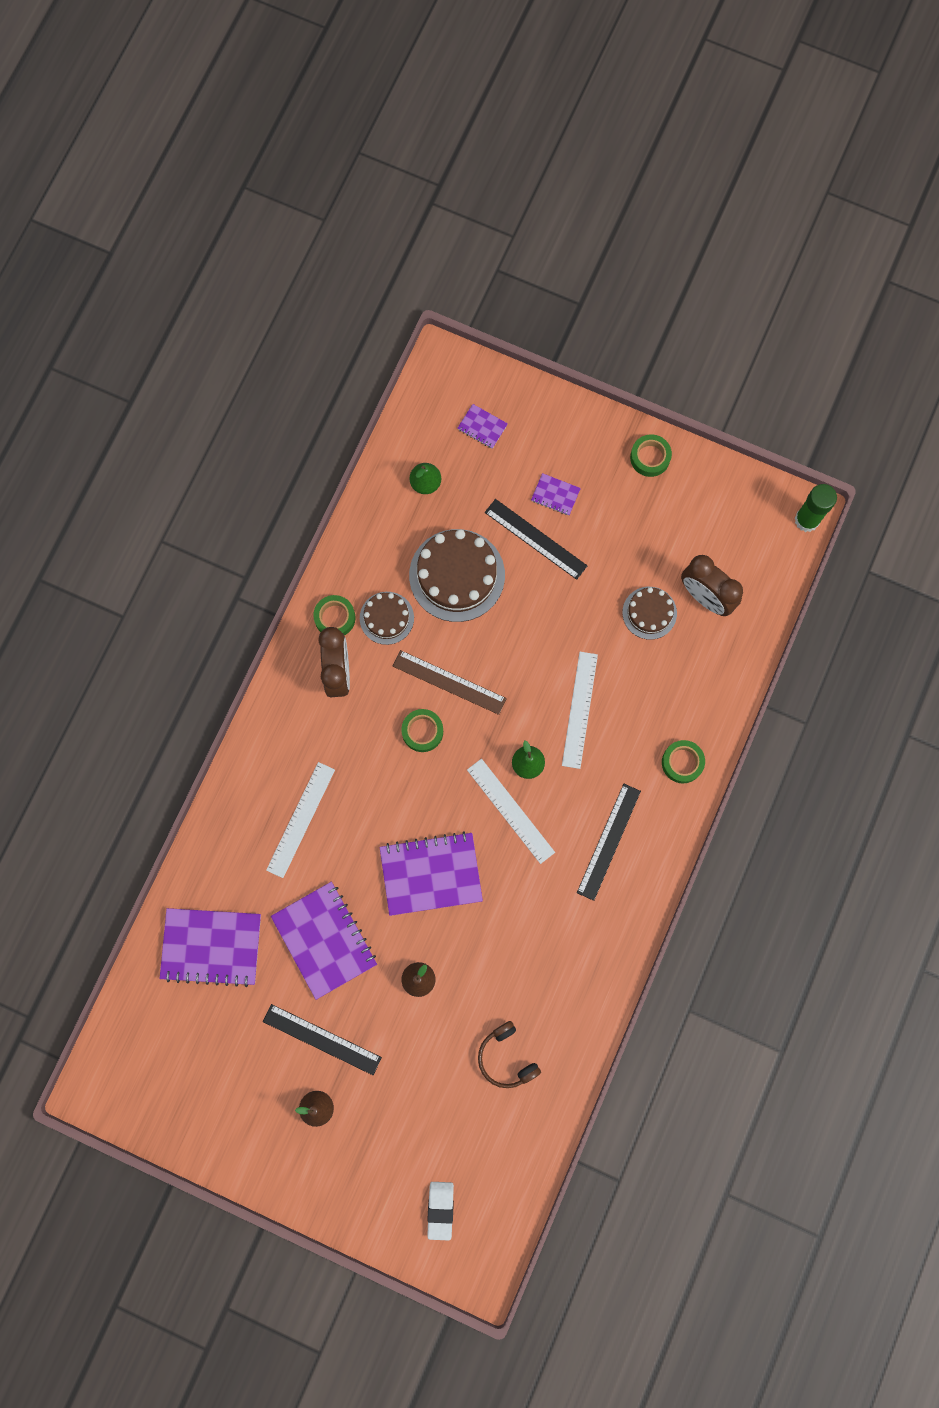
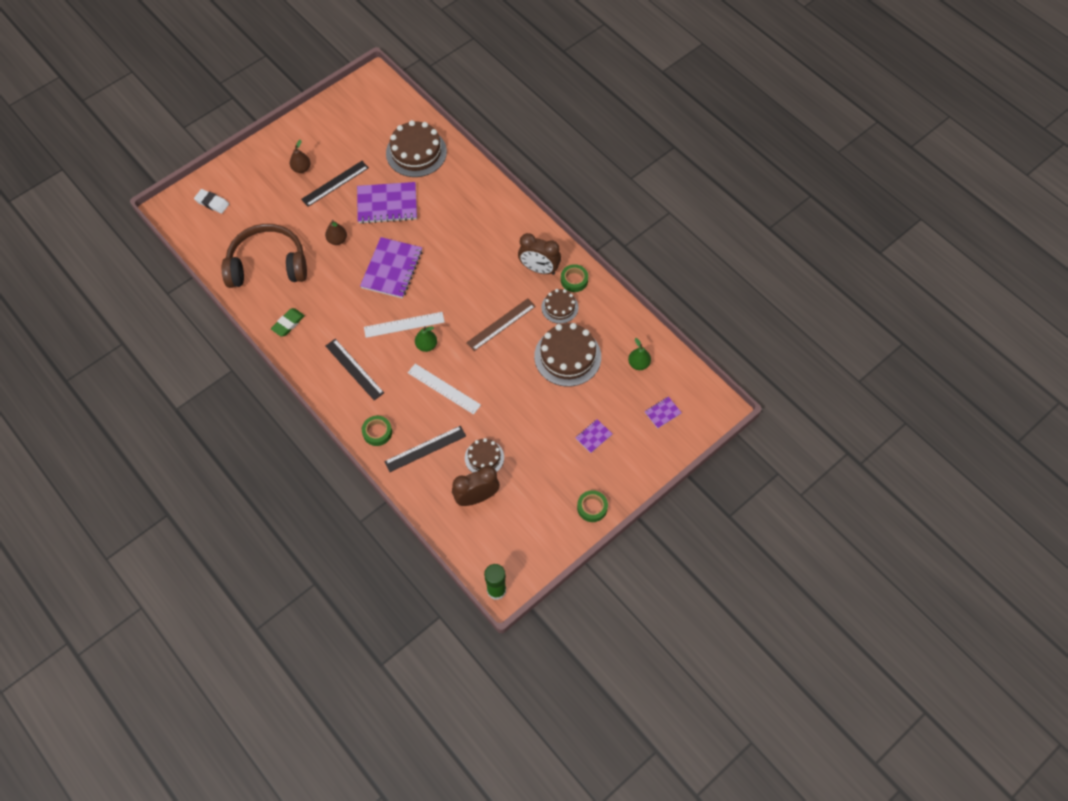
camera: 115 degrees right, 15 degrees down
purple notebook [160,908,261,987] -> brown cake [386,120,447,177]
white ruler [266,762,335,878] -> none
green tape [401,709,443,752] -> none
brown headphones [478,1021,541,1088] -> brown headphones [222,224,307,288], size x2.09
black ruler [485,499,587,580] -> black ruler moved to [384,426,466,472]
none -> green eraser [271,308,305,337]

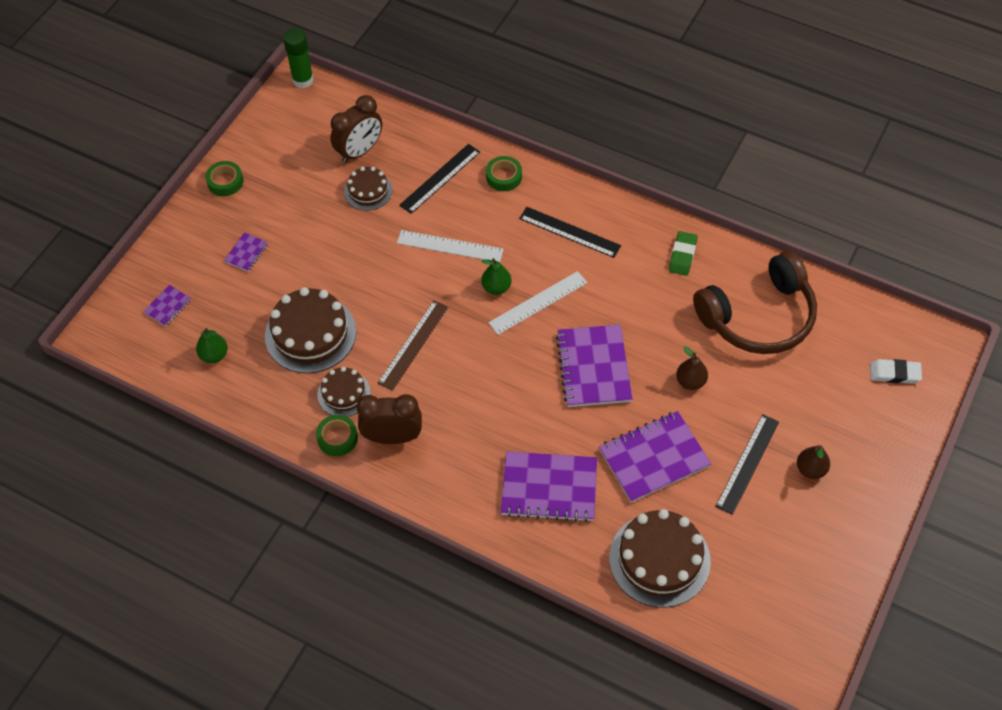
camera: 160 degrees right, 5 degrees down
none -> purple notebook [501,451,597,522]

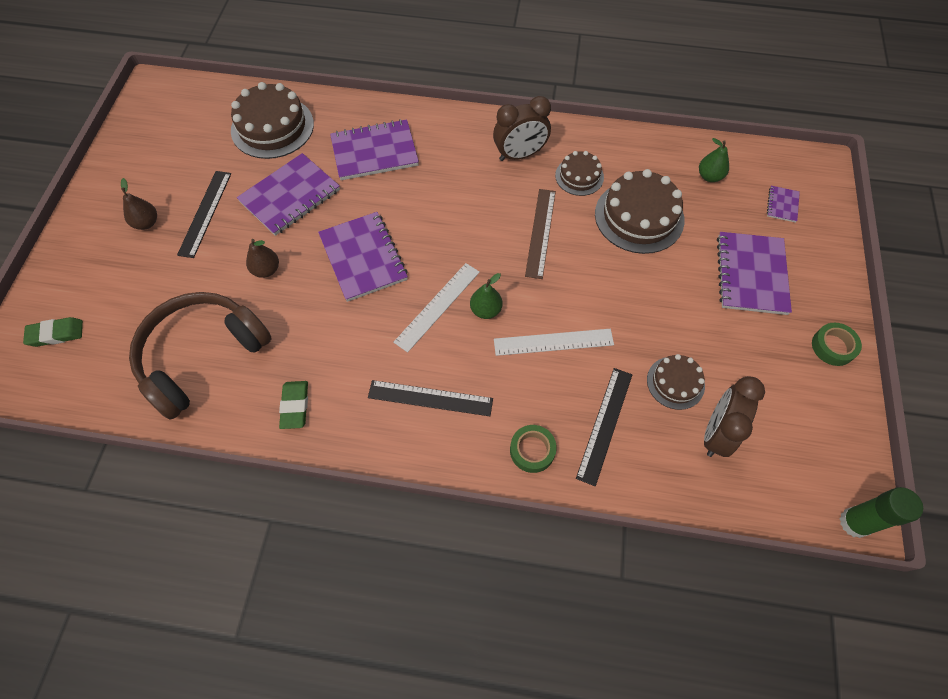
camera: 160 degrees right, 5 degrees up
purple notebook [224,233,268,272] -> purple notebook [717,232,792,315], size x2.15
green tape [316,415,358,456] -> none
white eraser [870,359,922,384] -> green eraser [23,317,83,347]

